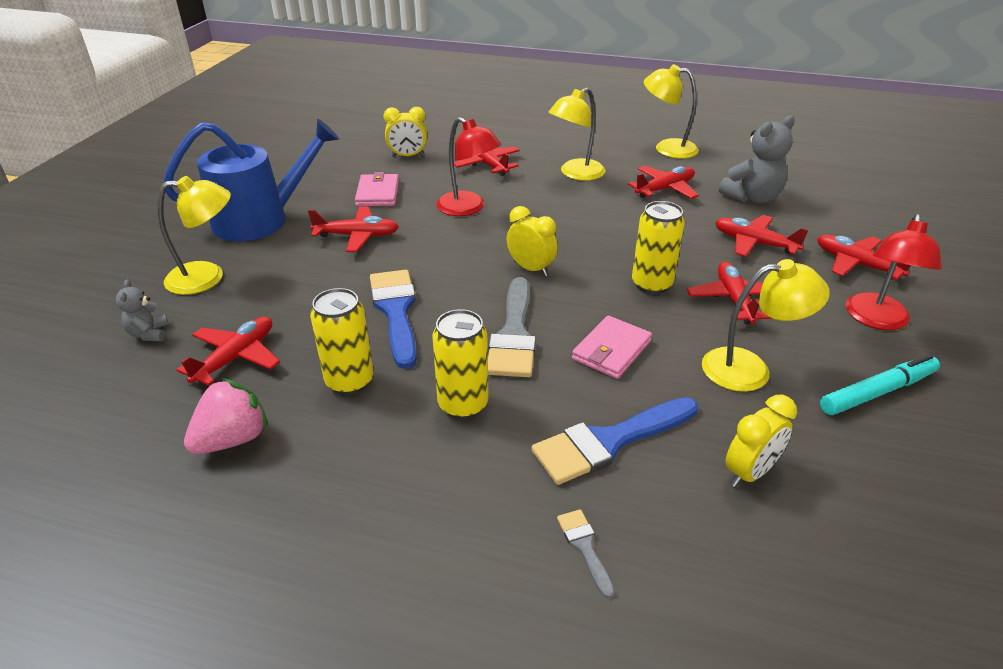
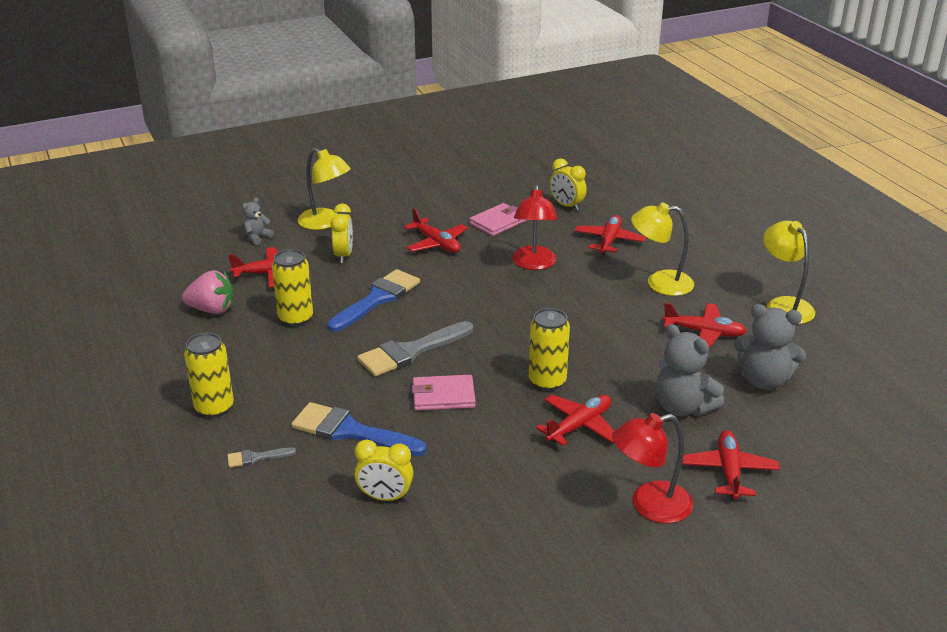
camera: 50 degrees right, 5 degrees down
blue watering can [163,119,339,241] -> none
yellow can [432,309,488,419] -> yellow can moved to [184,333,234,418]
yellow clock [507,206,558,276] -> yellow clock moved to [331,203,353,263]
grey brush [557,509,615,598] -> grey brush turned 135 degrees counterclockwise [227,447,296,468]
yellow lamp [702,259,830,392] -> none
red plane [715,215,808,257] -> grey teddy bear [655,324,724,416]
turquoise marker [820,354,940,415] -> none

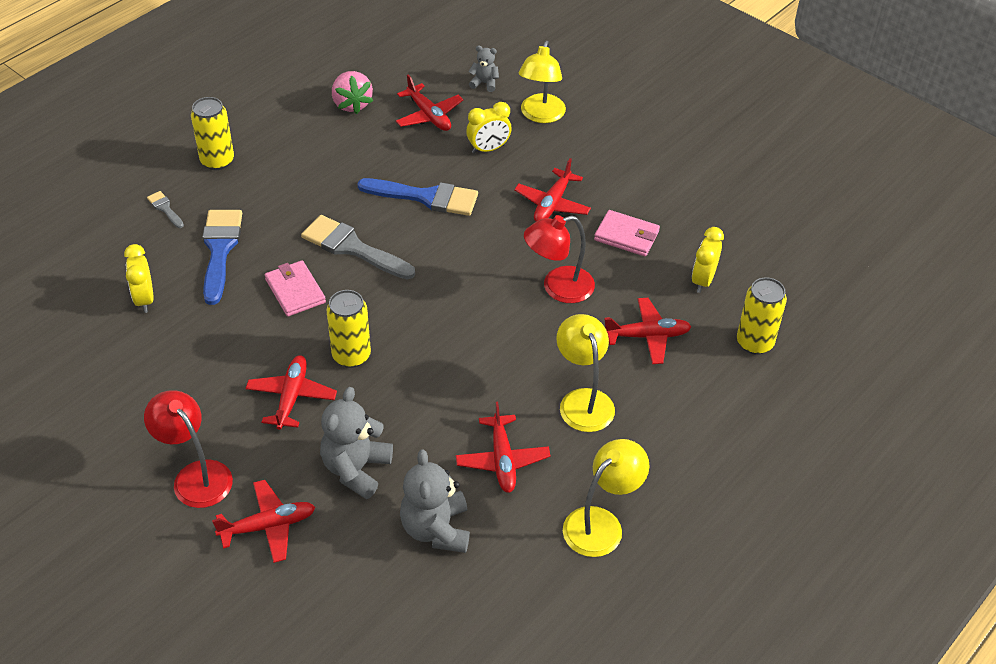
camera: 65 degrees right, 15 degrees up
yellow can [272,249,313,326] -> yellow can moved to [737,277,787,355]
red plane [536,395,614,446] -> red plane turned 105 degrees counterclockwise [245,355,337,430]

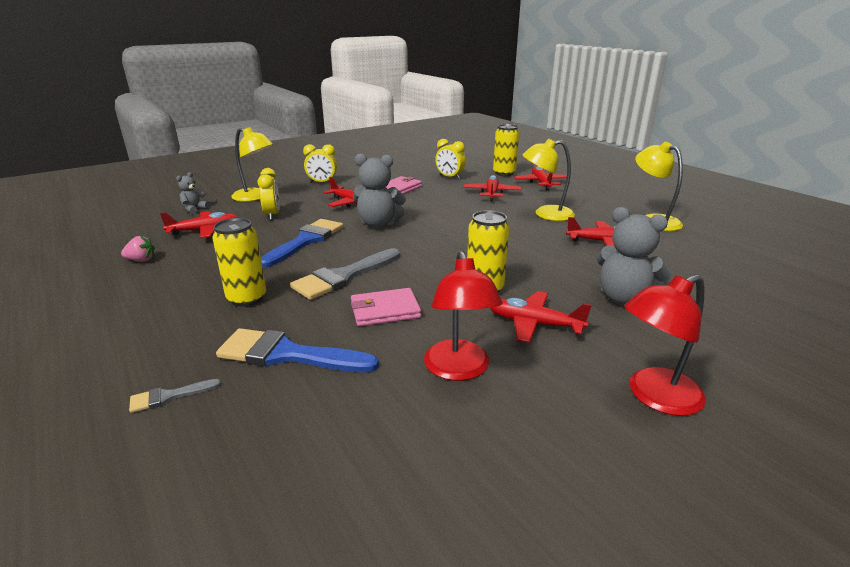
camera: 75 degrees left, 20 degrees down
yellow clock [124,244,154,313] -> yellow clock moved to [303,144,337,183]
yellow can [191,97,234,170] -> yellow can moved to [212,218,266,307]
red plane [212,480,315,563] -> red plane moved to [514,166,567,190]
pink strawberry [332,71,373,114] -> pink strawberry [121,236,155,262], size x0.60
grey teddy bear [400,449,470,553] -> grey teddy bear moved to [353,154,406,228]
red lamp [524,215,595,303] -> red lamp moved to [424,251,502,381]

